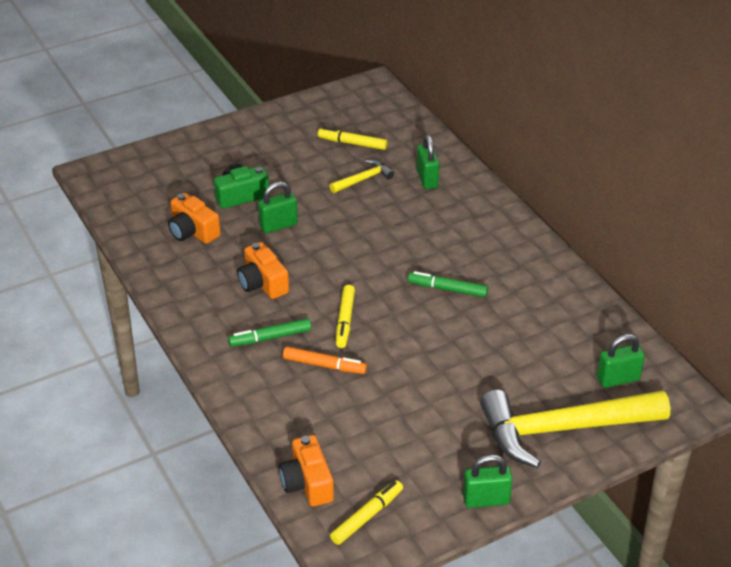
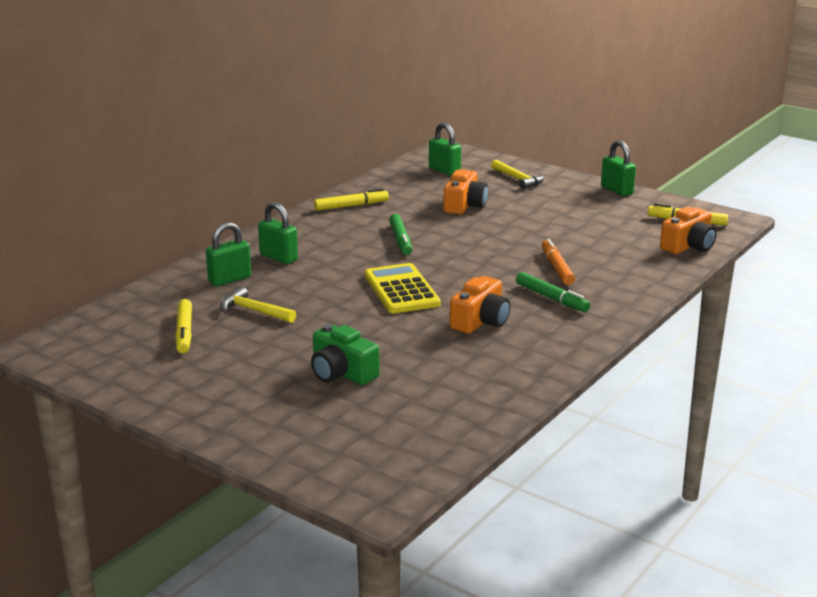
camera: 115 degrees left, 15 degrees down
orange camera [168,193,221,244] -> orange camera moved to [443,169,488,215]
green padlock [258,182,298,233] -> green padlock moved to [258,202,298,264]
yellow marker [336,285,355,348] -> yellow marker moved to [314,188,389,211]
yellow hammer [480,390,670,468] -> yellow hammer [491,159,544,189], size x0.44
none -> yellow calculator [364,263,441,313]

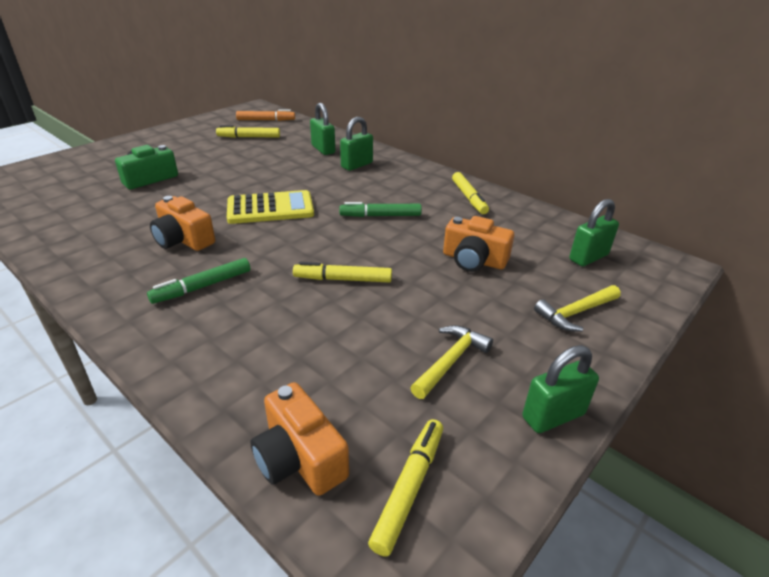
camera: 95 degrees right, 10 degrees up
yellow hammer [221,287,296,323] -> yellow hammer moved to [410,325,493,399]
orange marker [542,239,575,285] -> orange marker moved to [236,110,295,121]
none -> yellow marker [293,262,392,283]

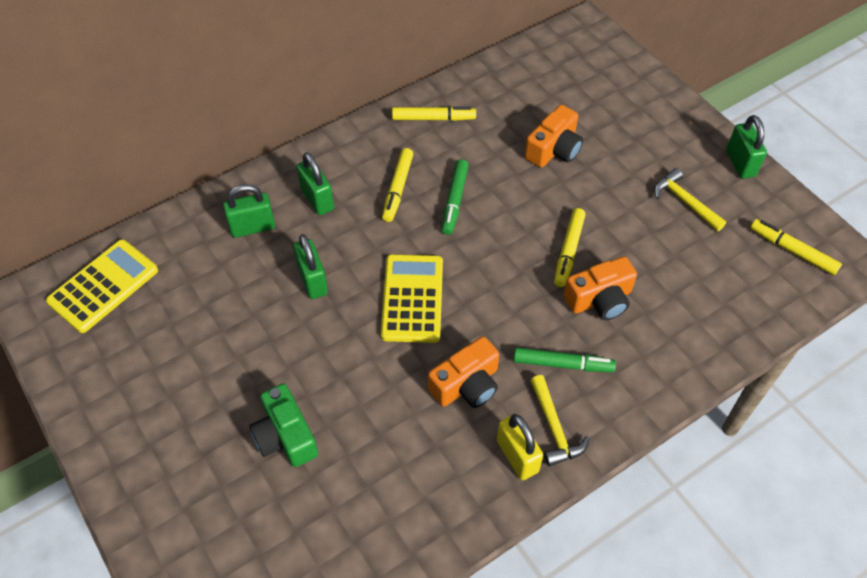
camera: 75 degrees left, 20 degrees up
green marker [147,258,250,304] -> green marker turned 60 degrees counterclockwise [513,348,616,372]
yellow marker [216,125,280,138] -> yellow marker moved to [382,148,413,222]
orange marker [236,110,295,121] -> yellow calculator [46,240,158,333]
orange camera [250,382,349,496] -> orange camera moved to [564,257,637,320]
yellow hammer [534,285,621,332] -> yellow hammer moved to [530,375,590,466]
green padlock [569,199,619,267] -> green padlock moved to [293,234,328,299]
none -> yellow padlock [497,414,543,480]

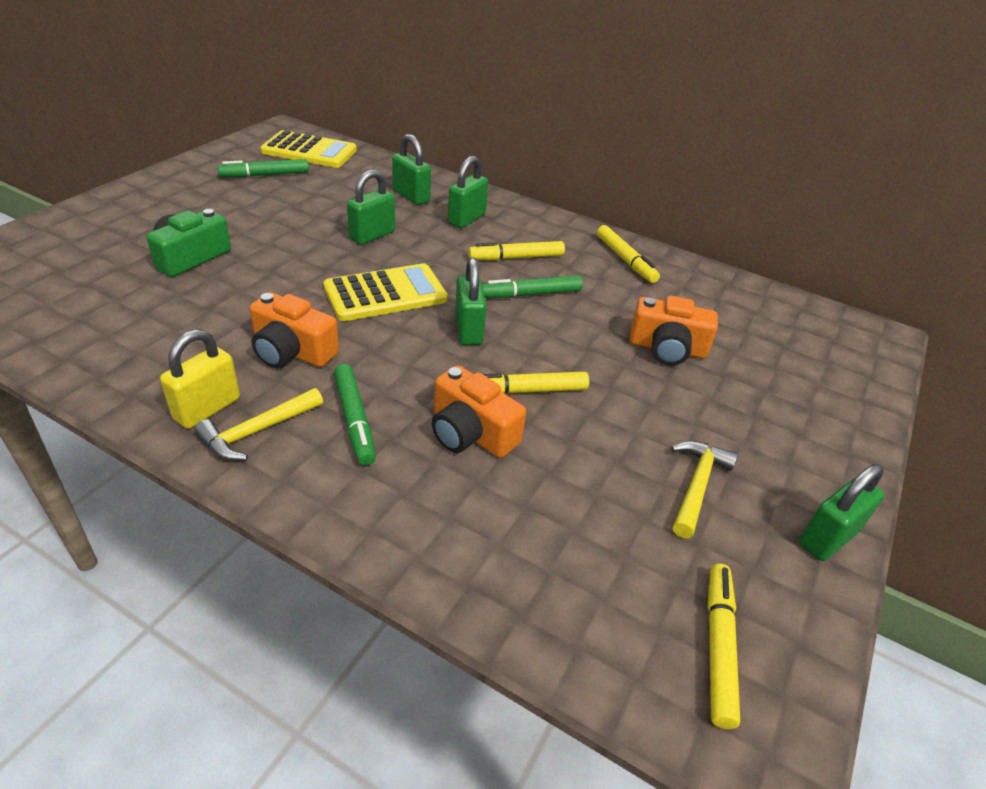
camera: 60 degrees right, 15 degrees down
none -> green marker [217,159,309,177]
none -> green padlock [455,258,487,345]

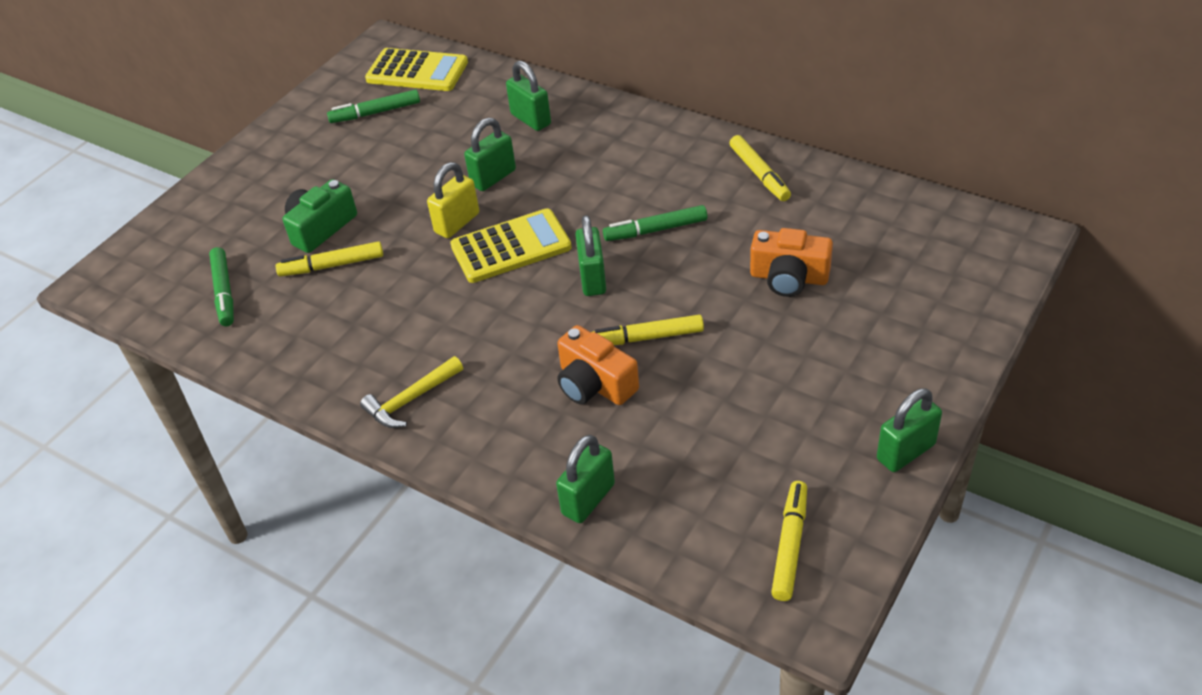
camera: 10 degrees right, 5 degrees up
yellow padlock [160,329,240,429] -> yellow padlock moved to [427,162,479,238]
orange camera [250,292,339,368] -> none
green marker [334,364,376,466] -> green marker moved to [209,247,234,326]
green padlock [448,156,488,228] -> green padlock moved to [556,435,615,523]
yellow marker [468,241,565,260] -> yellow marker moved to [276,241,383,276]
yellow hammer [671,441,738,538] -> none

